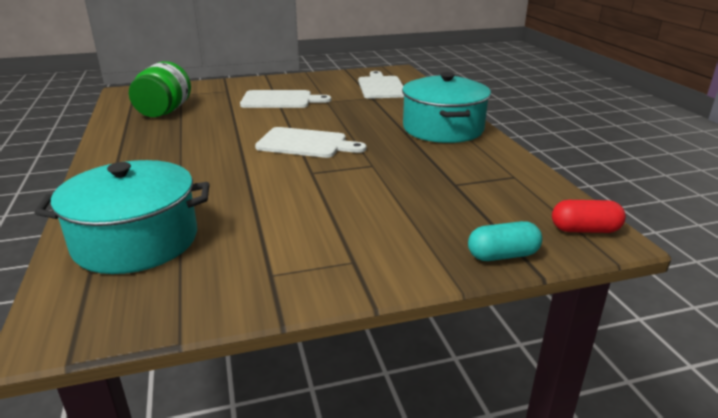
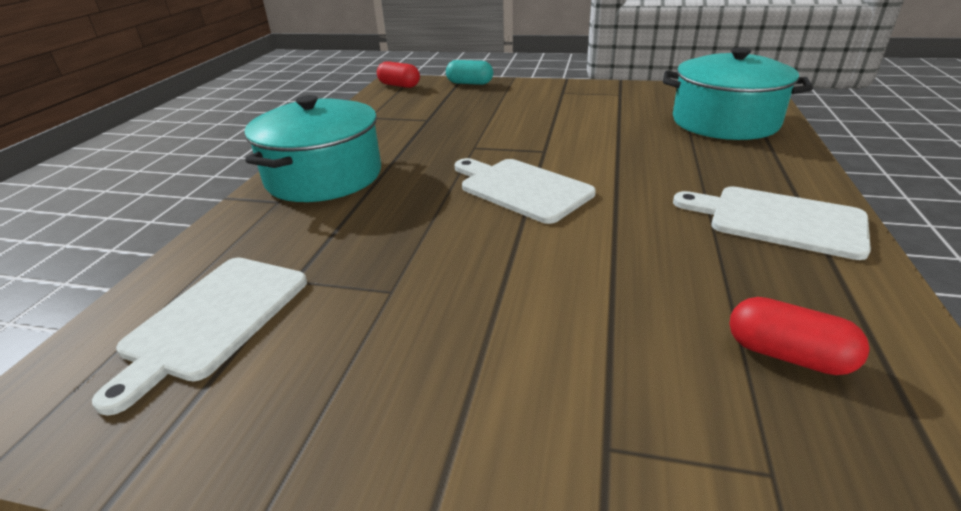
camera: 150 degrees left, 5 degrees up
green jar [129,61,191,117] -> red capsule [729,297,870,375]
white cutting board [240,90,331,108] -> white cutting board moved to [673,186,871,260]

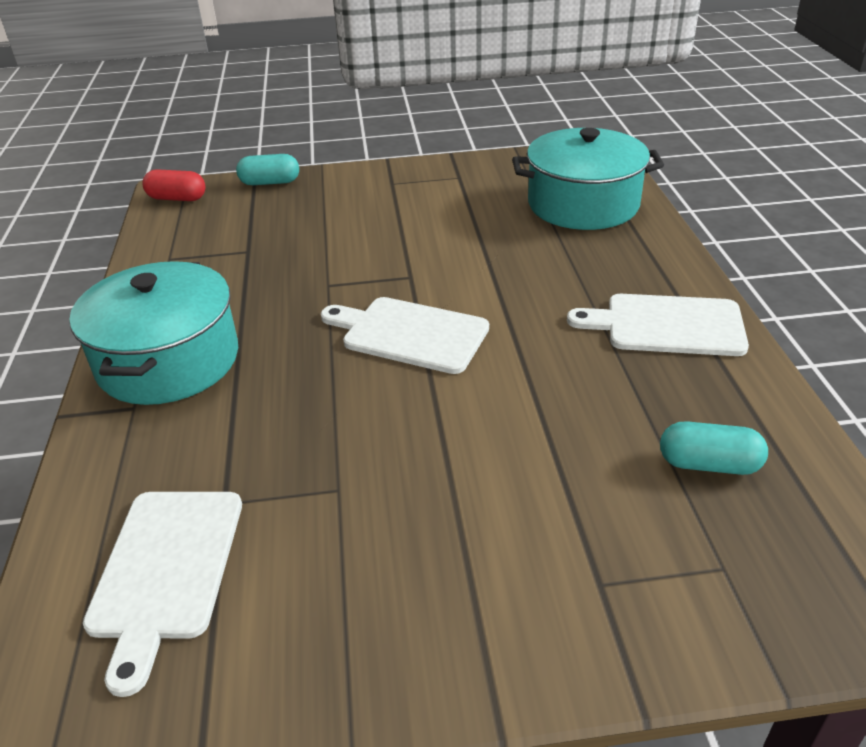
camera: 20 degrees left, 5 degrees up
red capsule [729,297,870,375] -> turquoise capsule [660,421,768,475]

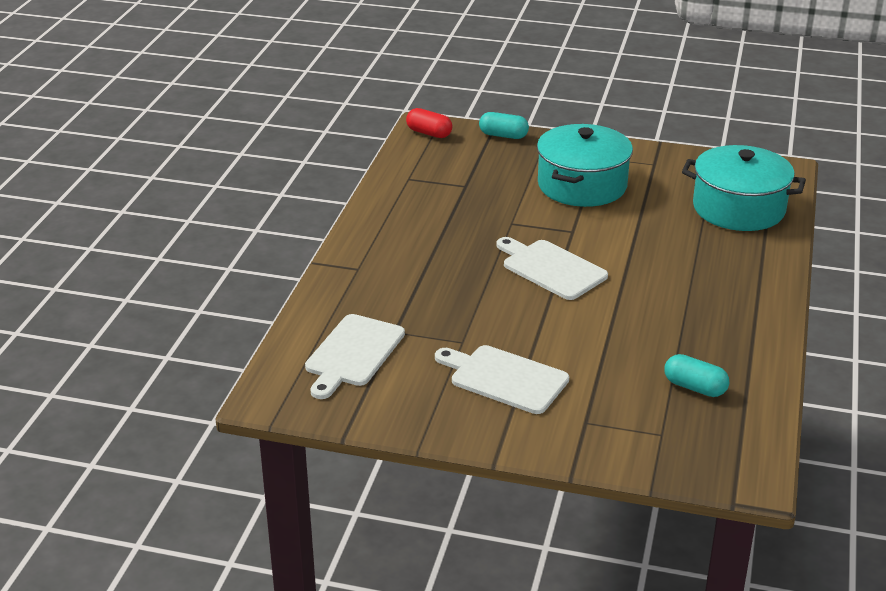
camera: 20 degrees right, 5 degrees down
turquoise pot [69,261,238,405] -> turquoise pot moved to [537,124,633,207]
white cutting board [567,294,749,356] -> white cutting board moved to [435,345,569,414]

